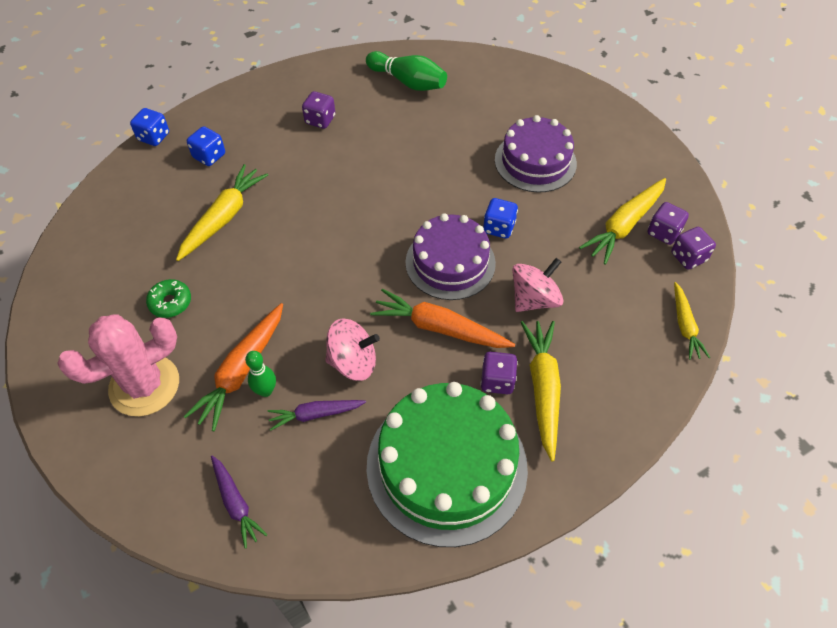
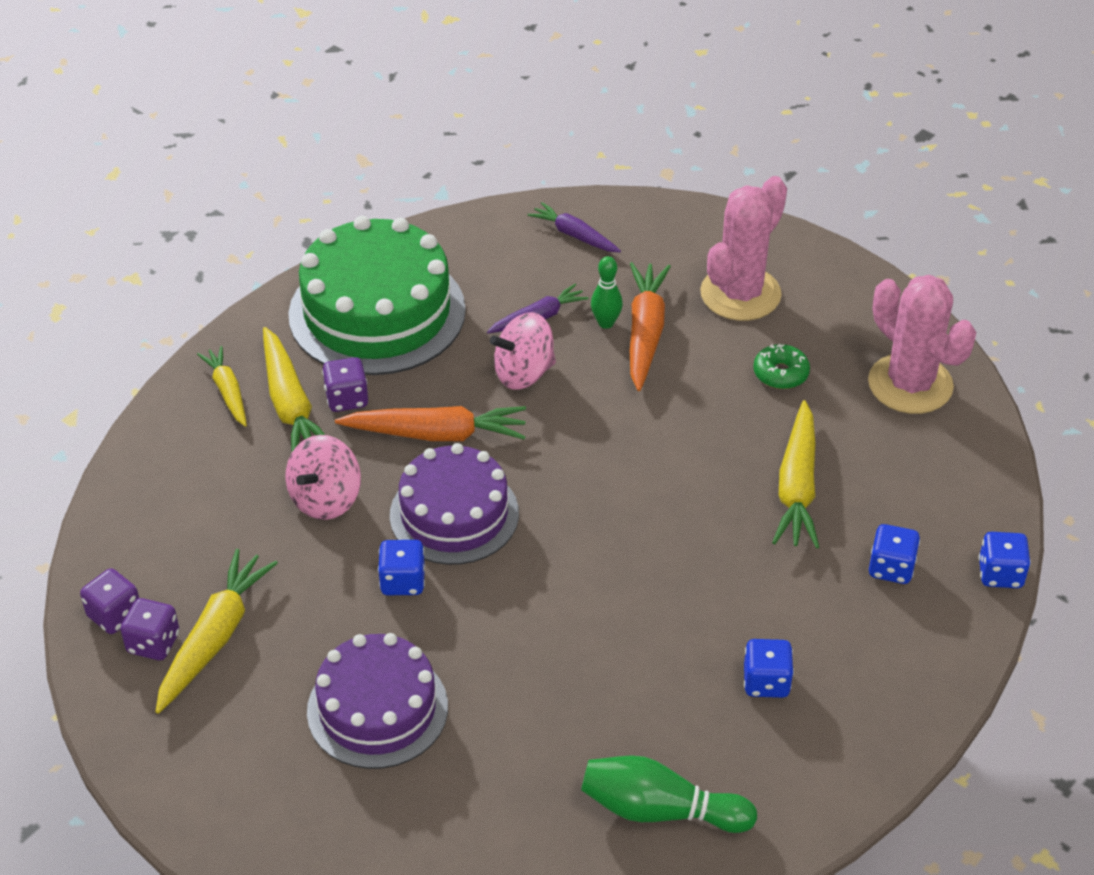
camera: 160 degrees right, 10 degrees down
purple dice [302,91,335,129] -> blue dice [744,639,794,698]
yellow carrot [674,282,710,360] -> yellow carrot moved to [197,346,247,427]
none -> pink cactus [868,275,976,414]

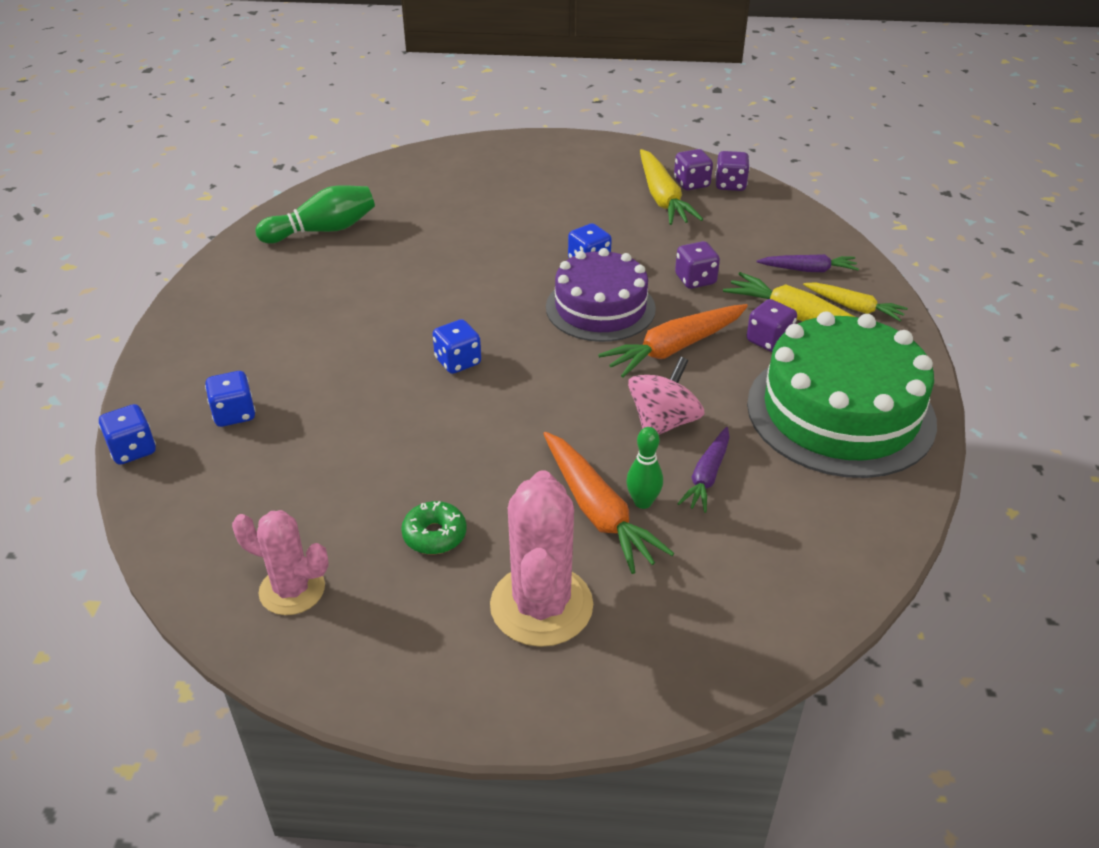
camera: 145 degrees right, 5 degrees down
pink spinning top [286,435,361,520] -> purple dice [675,241,720,289]
purple cake [307,633,448,769] -> none
purple carrot [527,202,621,252] -> purple carrot moved to [756,254,859,272]
blue dice [744,639,794,698] -> blue dice moved to [433,319,481,374]
yellow carrot [772,400,819,549] -> none
pink cactus [868,275,976,414] -> pink cactus [232,510,329,615], size x0.64

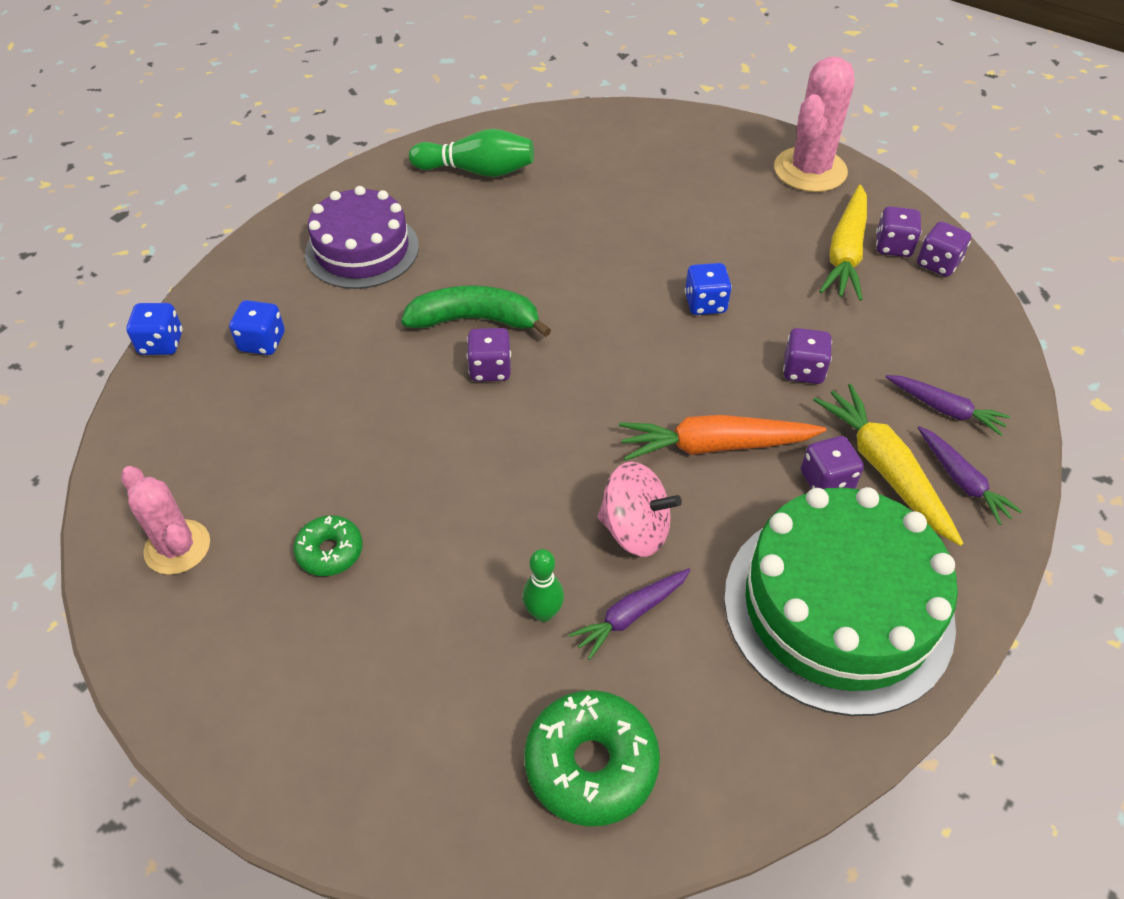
camera: 30 degrees right, 10 degrees up
blue dice [433,319,481,374] -> purple dice [467,328,511,382]
pink cactus [490,470,593,647] -> pink cactus moved to [774,56,855,192]
orange carrot [543,432,674,574] -> none
purple cake [546,248,656,342] -> purple cake moved to [305,186,419,289]
pink spinning top [628,357,705,435] -> pink spinning top turned 45 degrees clockwise [597,462,682,557]
yellow carrot [803,282,908,321] -> purple carrot [918,426,1023,525]
none -> green banana [401,285,551,337]
none -> green donut [524,690,660,827]

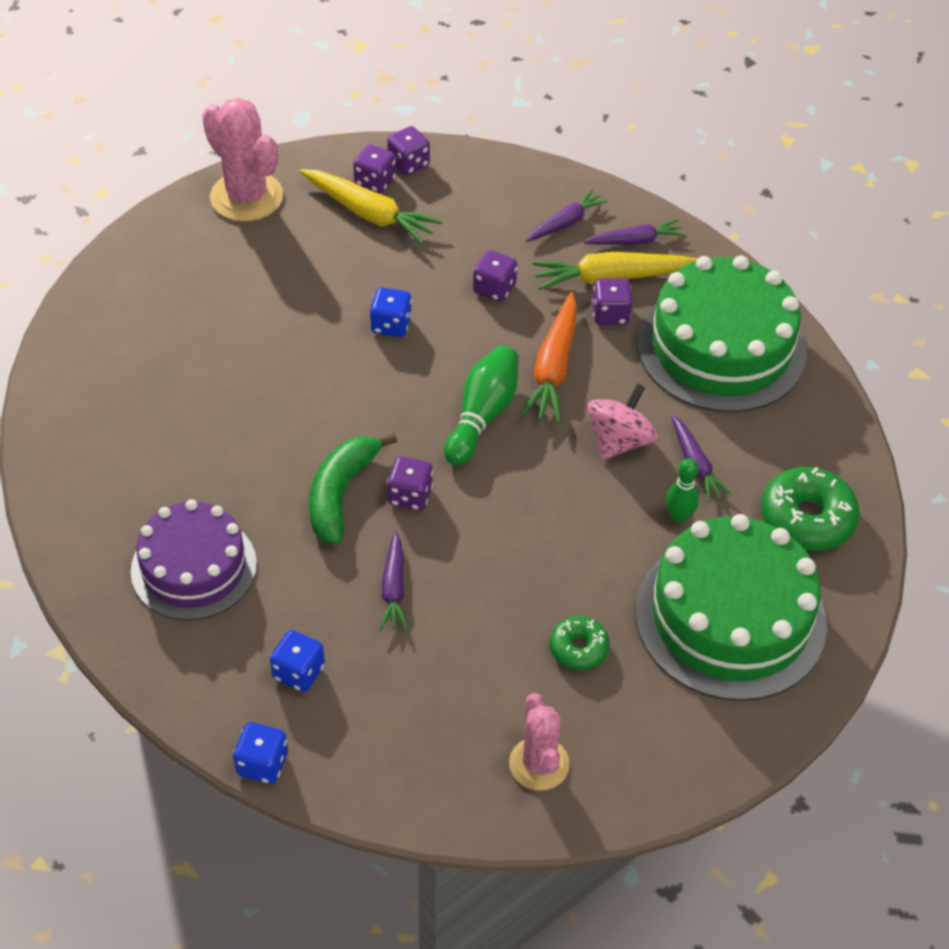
camera: 75 degrees left, 0 degrees up
pink cactus [121,466,210,575] -> pink cactus turned 75 degrees counterclockwise [509,693,570,791]
green bowling pin [409,129,534,177] -> green bowling pin moved to [444,346,519,466]
none -> purple carrot [379,530,408,630]
none -> green cake [635,514,827,701]

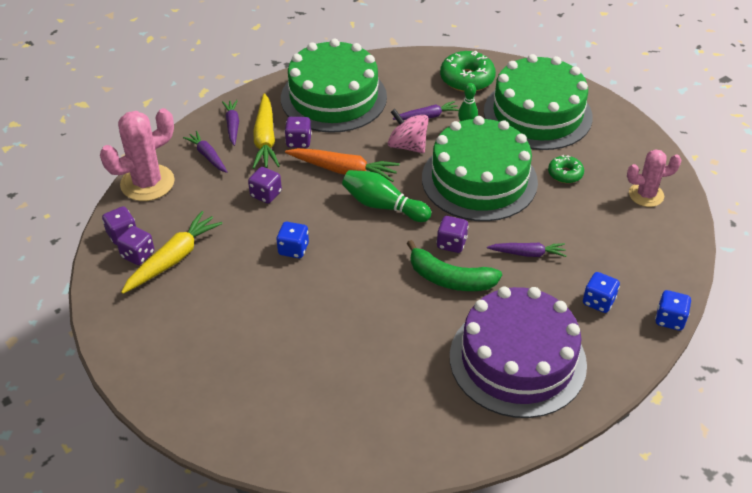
camera: 85 degrees left, 5 degrees down
purple cake [131,499,257,620] -> purple cake [450,287,587,418], size x1.50
pink cactus [202,98,283,222] -> pink cactus moved to [100,108,175,201]
none -> green cake [422,116,538,221]

